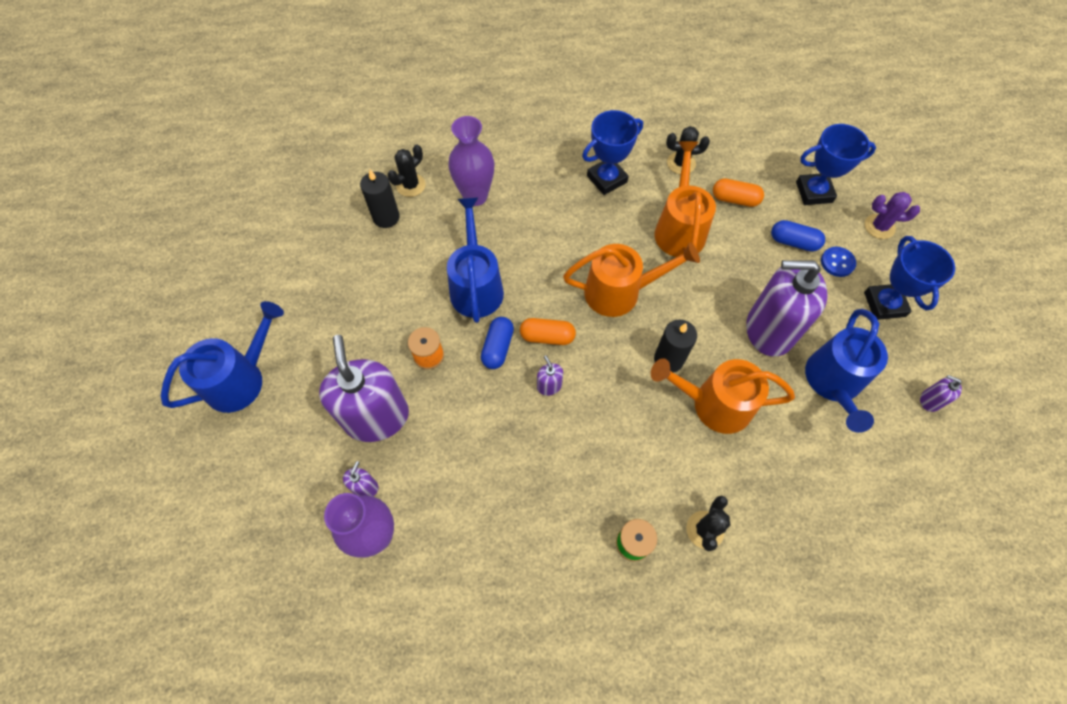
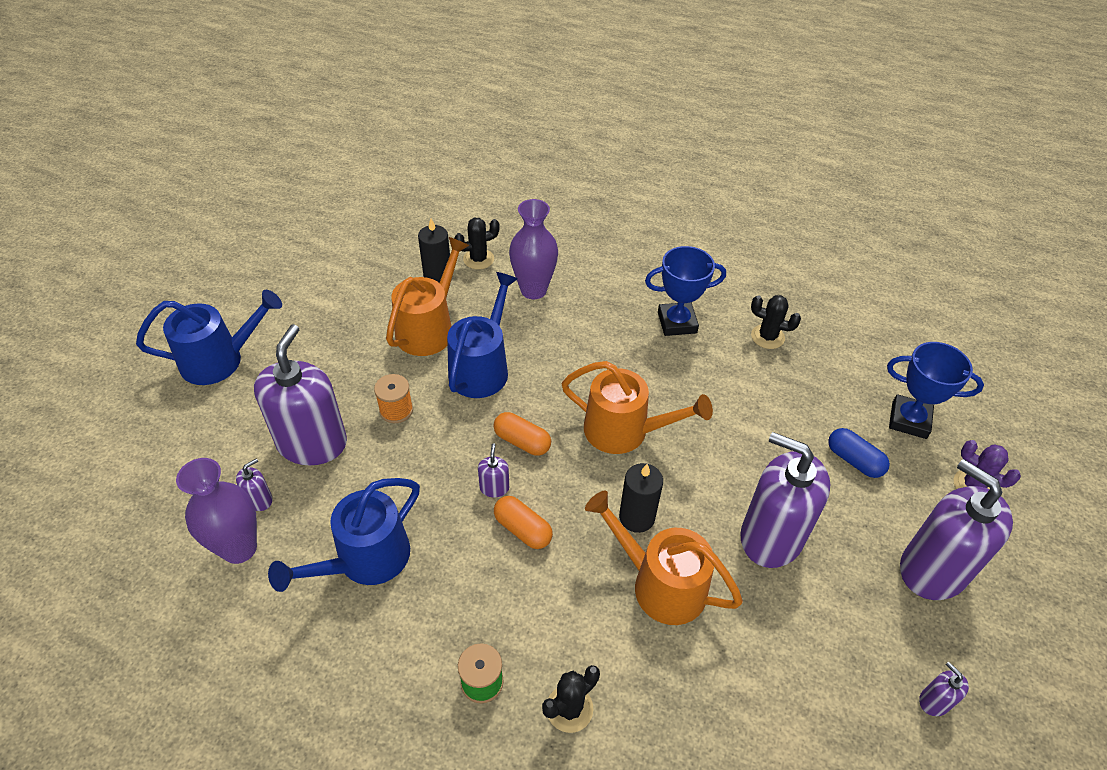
camera: 25 degrees right, 15 degrees down
blue capsule [481,317,514,369] -> none
orange watering can [654,141,716,257] -> orange watering can moved to [386,237,469,356]
orange capsule [713,178,764,207] -> orange capsule moved to [494,496,553,549]
blue watering can [805,309,888,433] -> blue watering can moved to [268,478,420,592]
blue button [821,247,856,277] -> none
blue trophy [864,236,955,320] -> purple soap dispenser [900,459,1013,600]

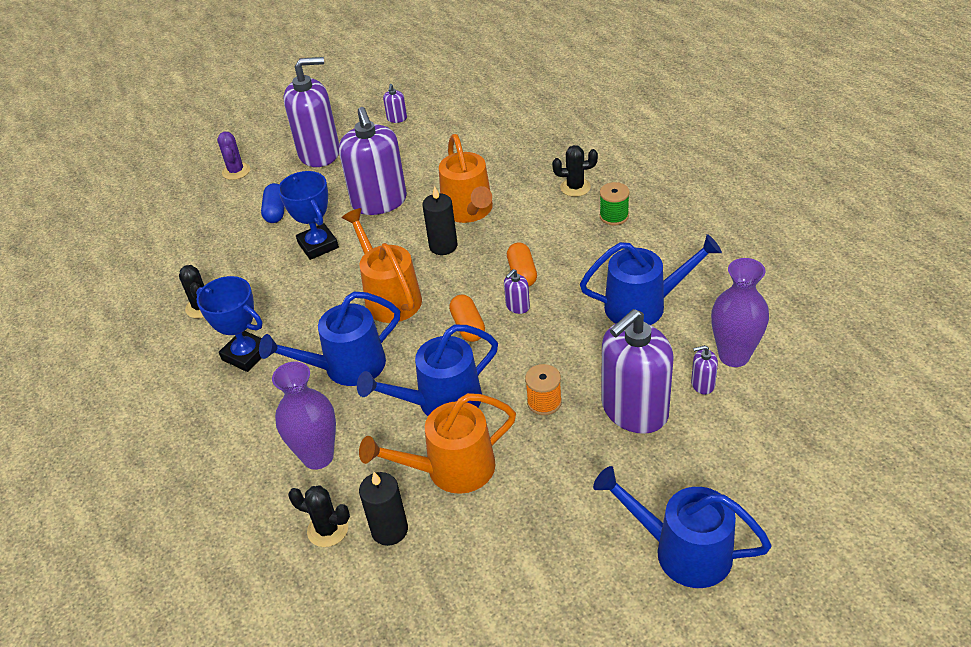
camera: 135 degrees left, 5 degrees down
blue trophy [887,342,984,439] -> blue trophy moved to [278,171,339,260]
purple soap dispenser [900,459,1013,600] -> purple soap dispenser turned 105 degrees counterclockwise [283,57,339,167]
none -> blue watering can [259,292,400,386]

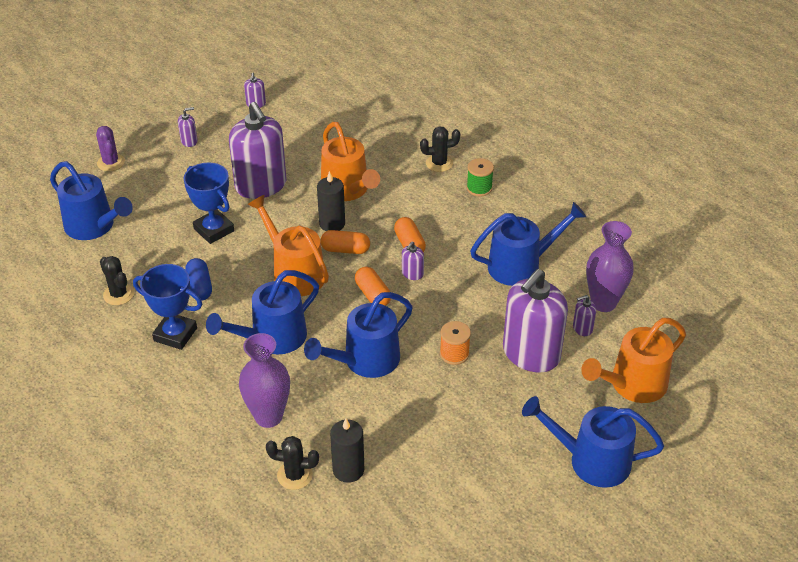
camera: 15 degrees left, 0 degrees up
blue capsule [261,183,285,223] -> blue capsule moved to [185,258,212,301]
purple soap dispenser [283,57,339,167] -> purple soap dispenser [178,107,198,147], size x0.40
orange watering can [359,393,516,494] -> orange watering can moved to [581,318,686,403]
none -> blue watering can [50,161,133,240]
none -> orange capsule [320,230,370,254]

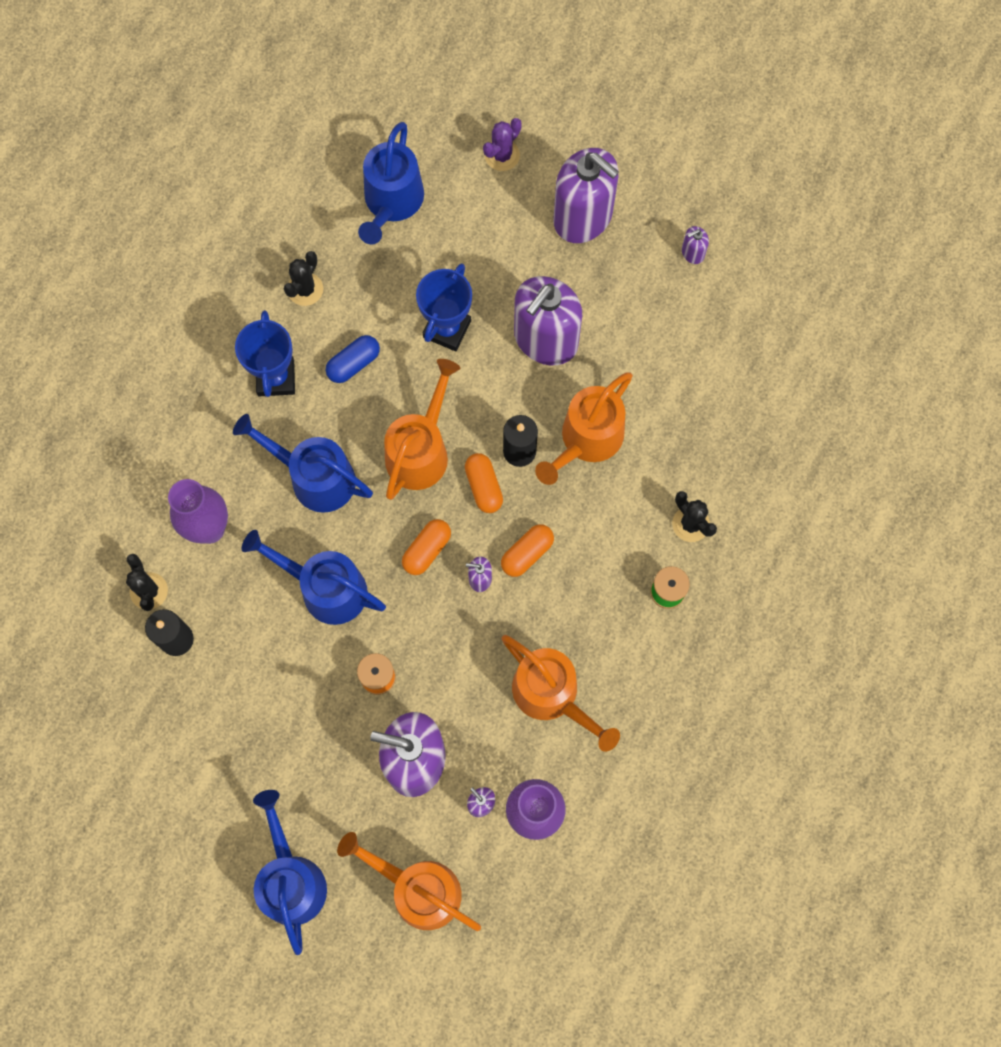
camera: 65 degrees right, 30 degrees up
purple soap dispenser [178,107,198,147] -> purple soap dispenser [553,148,619,243], size x2.49
blue watering can [470,202,586,286] -> orange watering can [502,635,620,752]

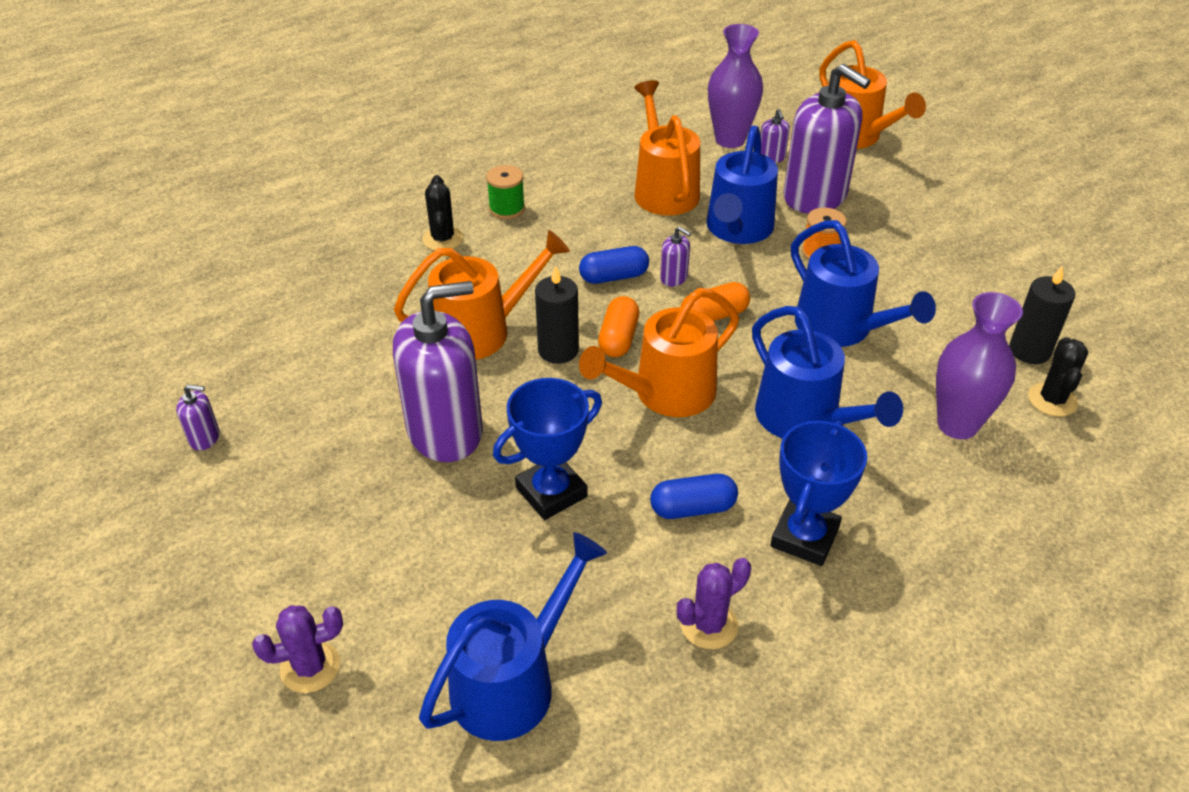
camera: 150 degrees left, 30 degrees down
blue watering can [253,790,327,955] -> blue watering can moved to [706,125,778,244]
black cactus [284,251,323,306] -> purple cactus [677,558,751,649]
orange capsule [501,524,554,577] -> blue capsule [579,246,649,284]
purple soap dispenser [553,148,619,243] -> none

